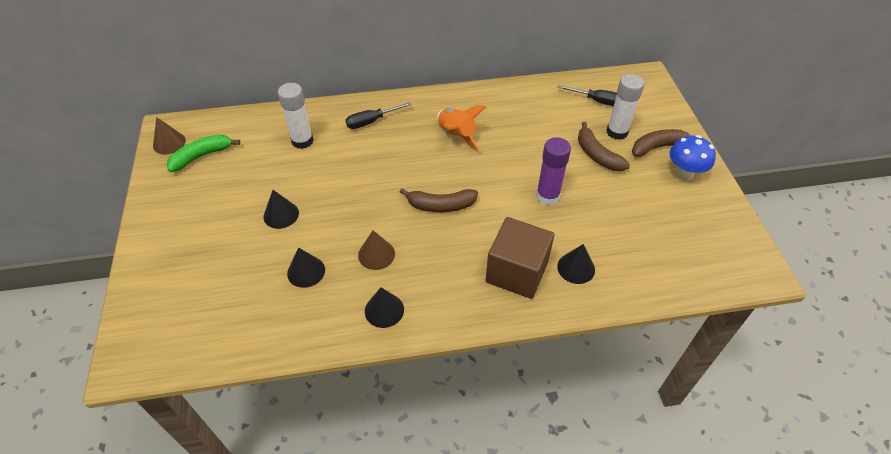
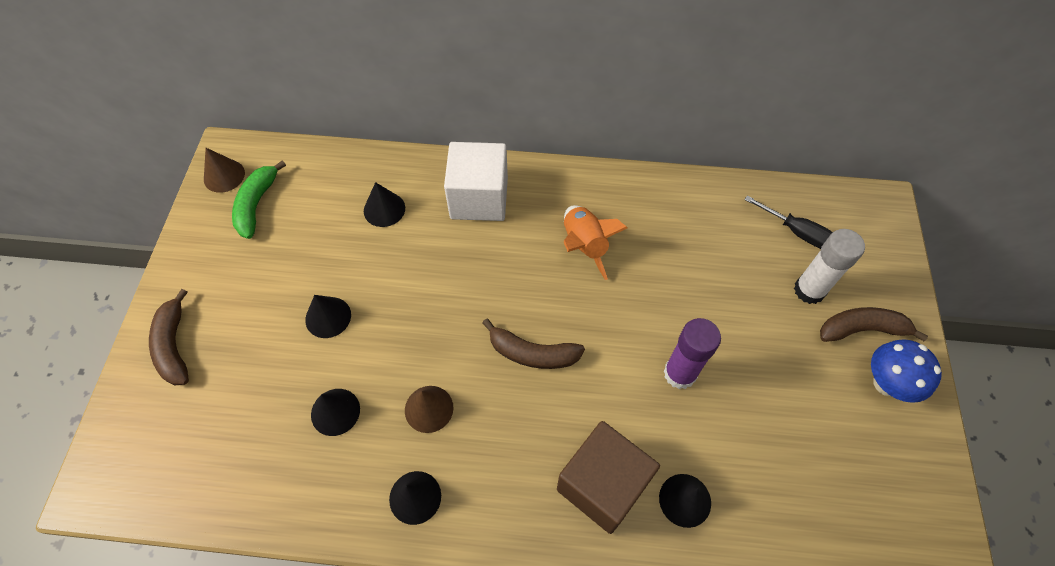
camera: 15 degrees right, 10 degrees up
green banana [167,134,240,172] -> green banana turned 60 degrees counterclockwise [232,160,286,239]
white glue stick [278,83,314,149] -> black cone [364,182,405,227]
black screwdriver [345,102,412,129] -> white cube [444,142,508,221]
brown banana [578,122,630,171] -> brown banana moved to [149,289,189,386]

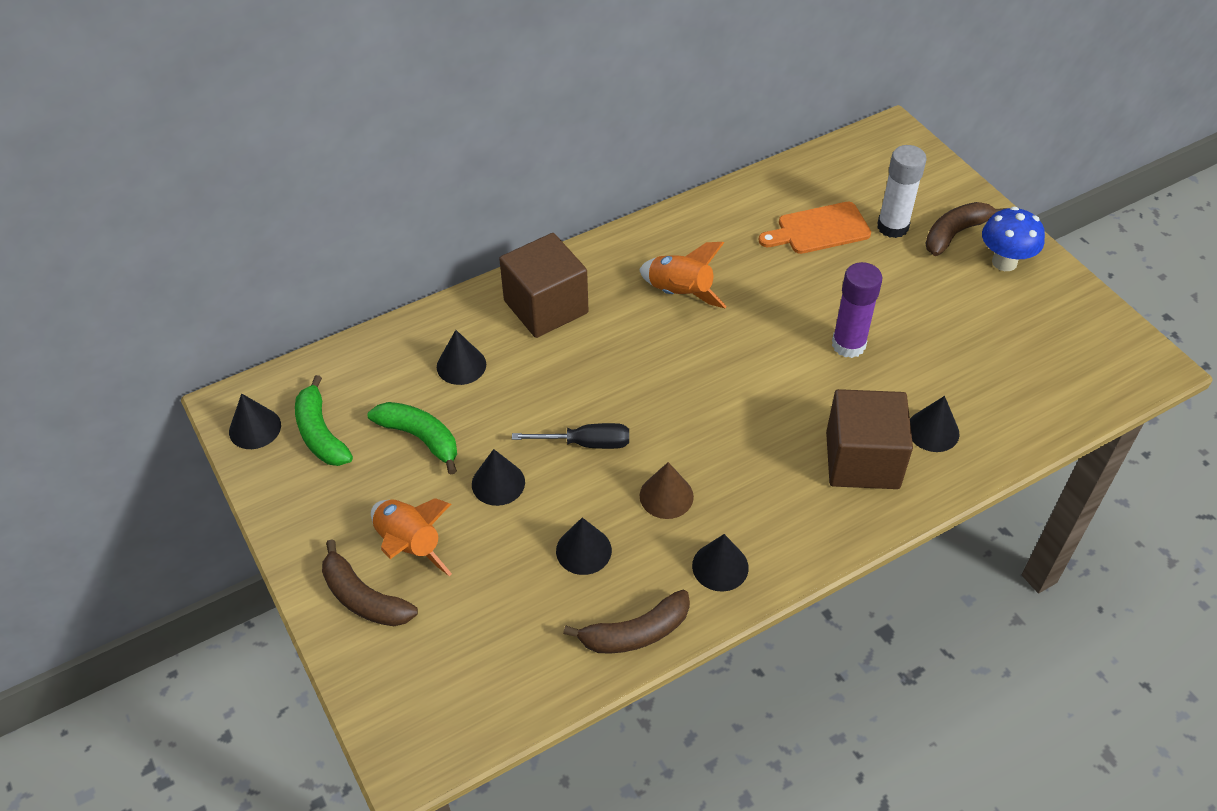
camera: 35 degrees left, 10 degrees down
brown cone [204,148,245,193] -> black cone [229,393,281,449]
white cube [444,142,508,221] -> brown cube [499,233,589,338]
brown banana [482,318,585,369] -> brown banana moved to [563,590,690,654]
black screwdriver [744,196,832,249] -> black screwdriver moved to [512,423,629,449]
none -> green banana [368,402,457,475]
none -> orange rocket [371,498,452,576]
none -> orange cutting board [759,202,871,254]

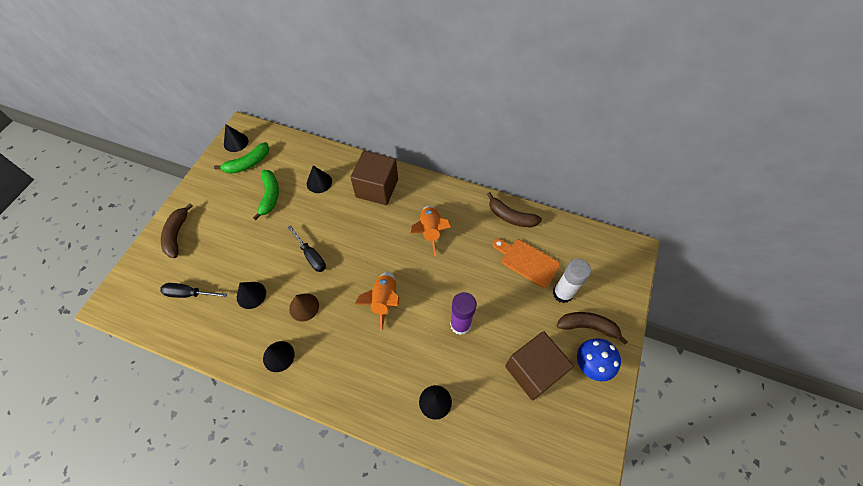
camera: 50 degrees right, 10 degrees up
green banana [295,375,353,466] -> green banana turned 150 degrees counterclockwise [214,142,269,174]
orange rocket [371,498,452,576] -> orange rocket moved to [354,272,399,330]
black cone [472,449,525,506] -> none
brown banana [563,590,690,654] -> brown banana moved to [487,192,542,227]
brown cube [826,389,913,489] -> brown cube moved to [505,331,574,400]
none -> black screwdriver [160,283,228,298]

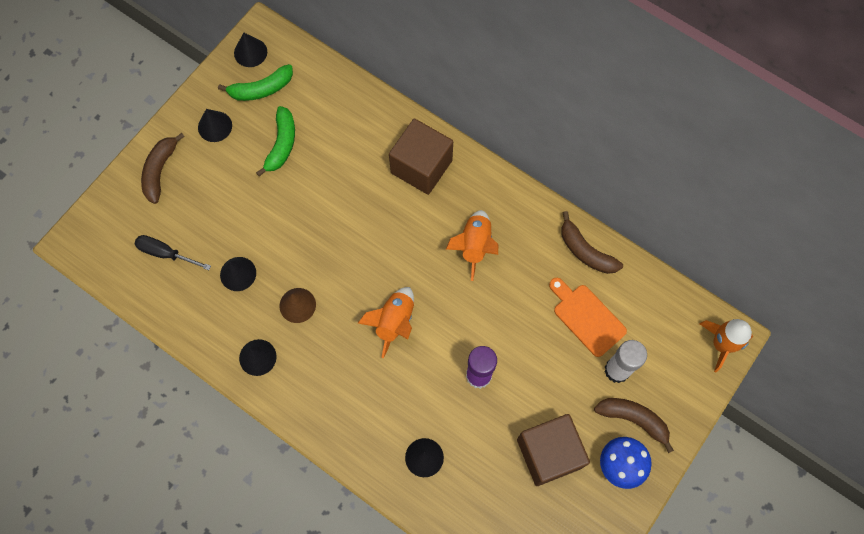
camera: 15 degrees right, 10 degrees up
black screwdriver [287,225,326,272] -> none
black cone [307,166,332,193] -> black cone moved to [198,109,232,142]
none -> orange rocket [700,319,753,372]

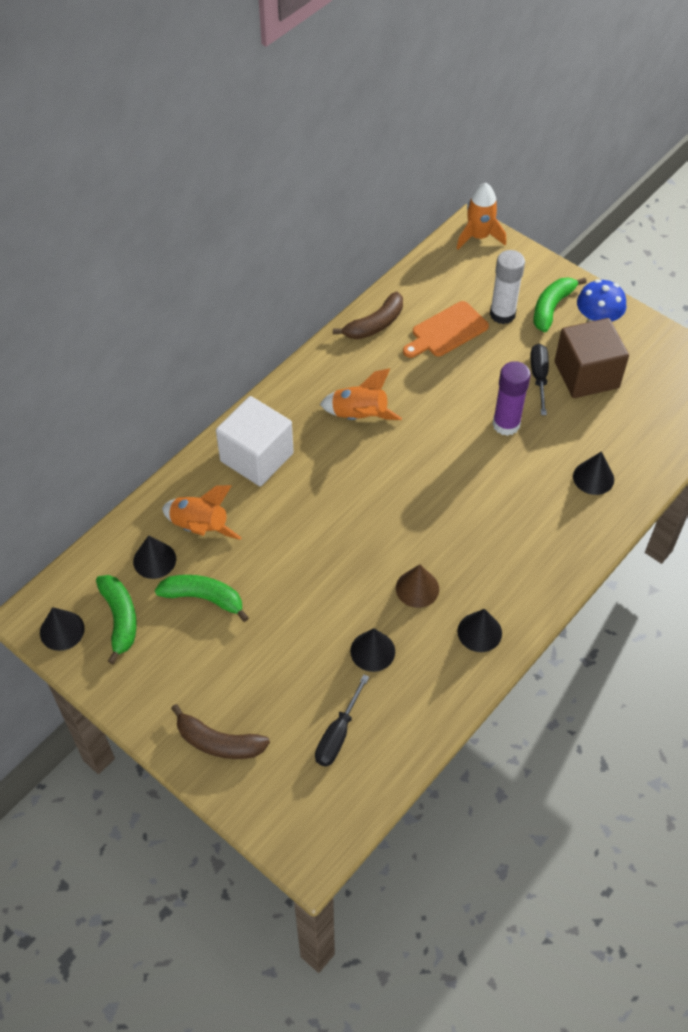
camera: 85 degrees left, 15 degrees down
black cone [198,109,232,142] -> black cone moved to [133,535,176,579]
orange rocket [358,287,414,358] -> orange rocket moved to [162,485,242,540]
brown cube [389,118,453,195] -> white cube [216,396,294,486]
brown banana [594,398,674,453] -> green banana [534,278,587,332]
none -> black screwdriver [530,344,549,415]

